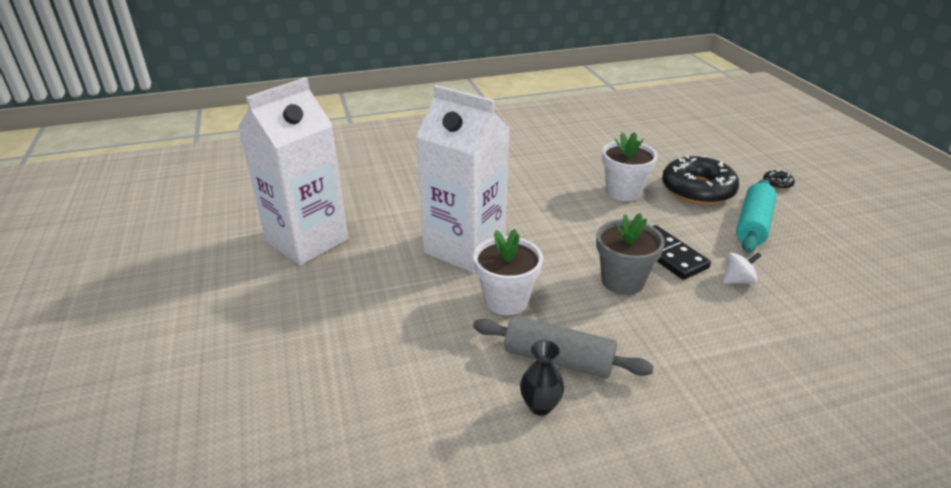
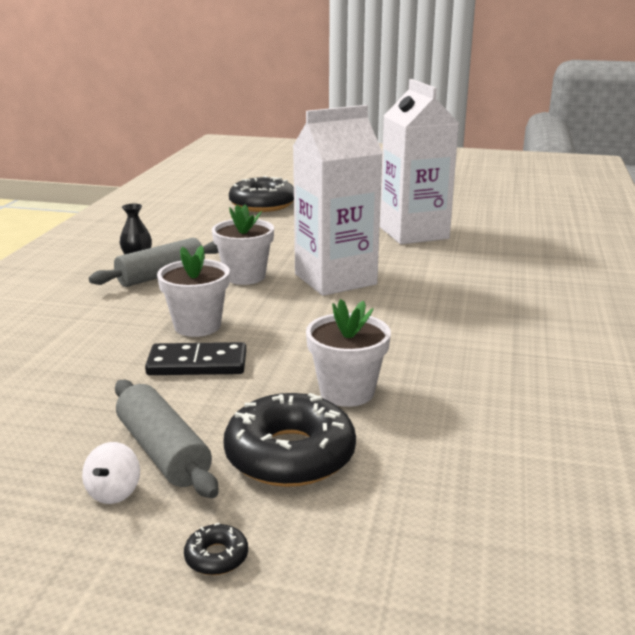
camera: 120 degrees right, 10 degrees down
grey flower pot [596,213,665,295] -> white flower pot [157,245,230,337]
white spinning top [723,252,762,284] -> white spinning top moved to [82,442,140,504]
turquoise rolling pin [736,179,777,253] -> grey rolling pin [115,380,218,498]
none -> black donut [229,176,294,212]

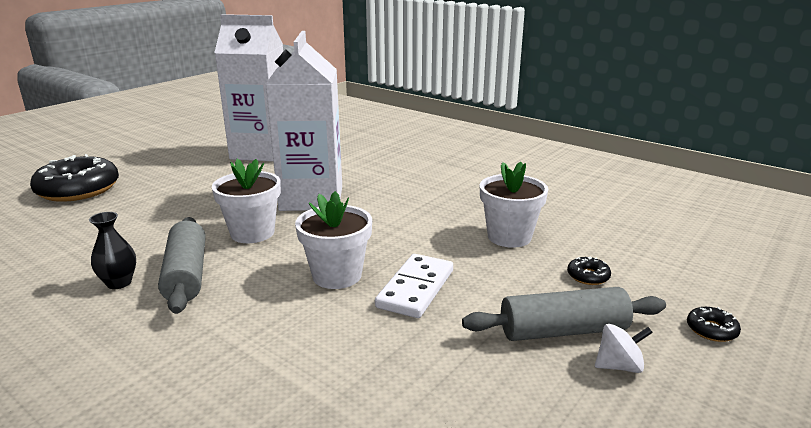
camera: 65 degrees left, 0 degrees up
white spinning top [82,442,140,504] -> white spinning top turned 45 degrees counterclockwise [595,324,653,373]
black domino [145,342,246,375] -> white domino [375,254,453,318]
black donut [223,393,356,487] -> black donut [567,257,611,285], size x0.41

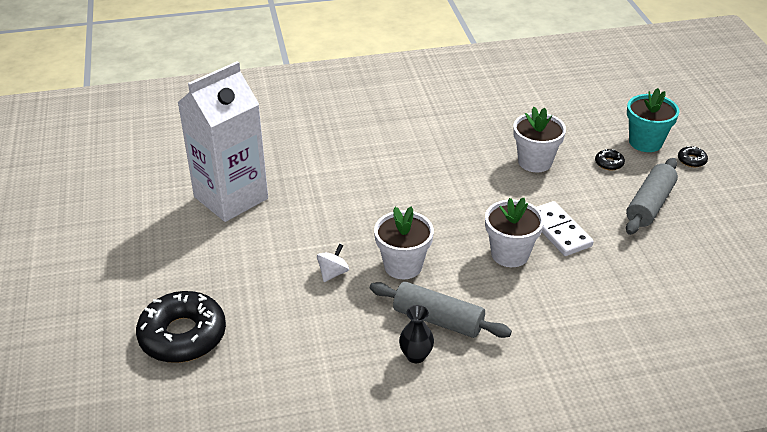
camera: 50 degrees left, 15 degrees up
white carton [266,31,342,211] -> none
white spinning top [595,324,653,373] -> white spinning top moved to [317,244,349,282]
none -> turquoise flower pot [627,88,679,152]

